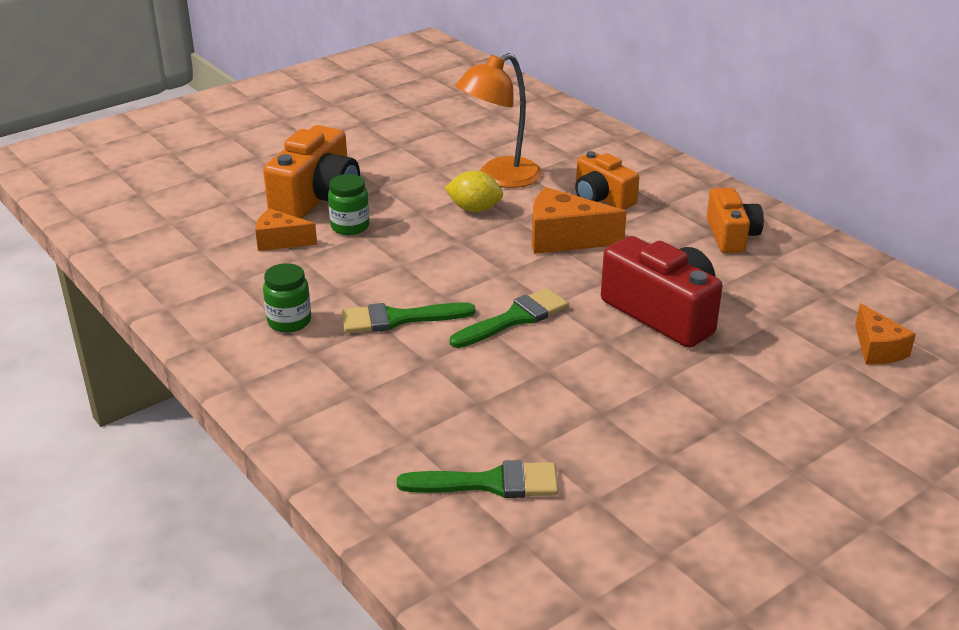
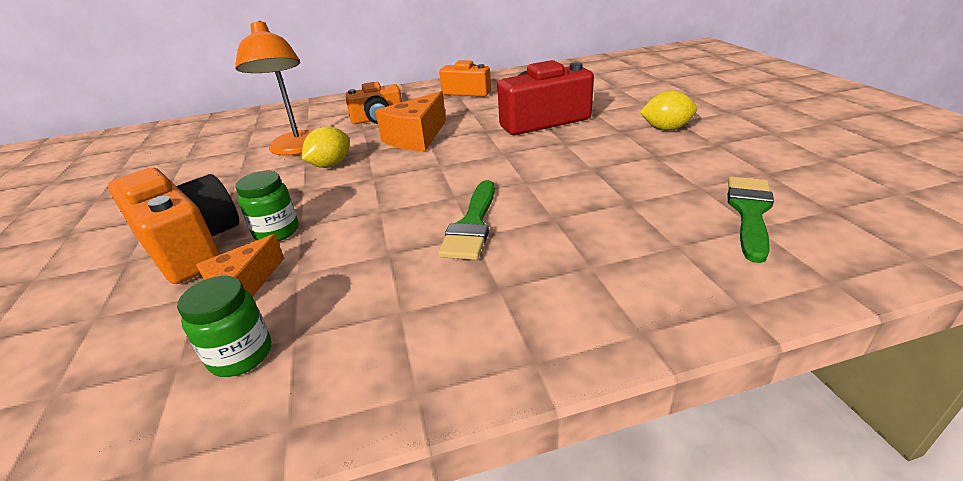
camera: 65 degrees left, 0 degrees up
green jar [263,263,311,333] -> green jar moved to [177,276,271,377]
green brush [450,288,569,348] -> none
orange cheese [855,303,916,365] -> none
none -> yellow lemon [640,90,697,130]

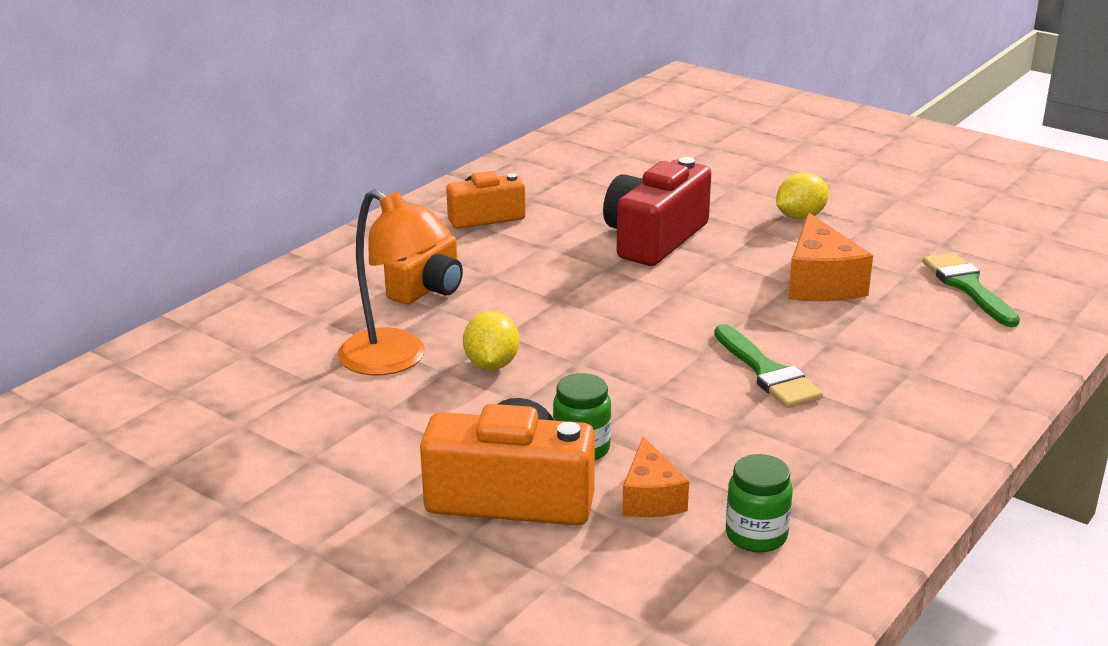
camera: 40 degrees left, 5 degrees down
orange cheese [375,91,446,151] -> orange cheese moved to [788,213,873,301]

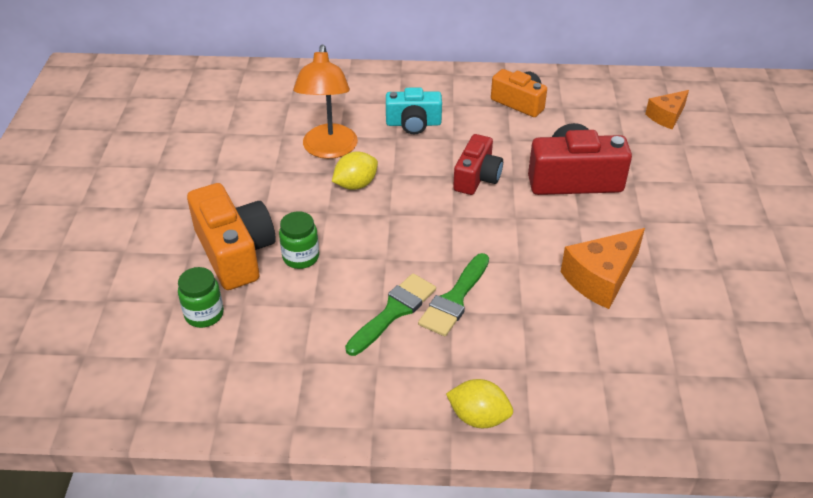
camera: 55 degrees right, 15 degrees up
orange camera [384,235,463,305] -> turquoise camera [386,88,442,134]
orange cheese [622,436,689,517] -> orange cheese moved to [645,90,689,130]
green jar [726,454,793,553] -> green jar moved to [178,267,224,328]
yellow lemon [776,172,829,220] -> yellow lemon moved to [446,379,513,428]
green brush [923,252,1020,327] -> green brush moved to [345,273,436,356]
none -> red camera [453,134,503,195]

